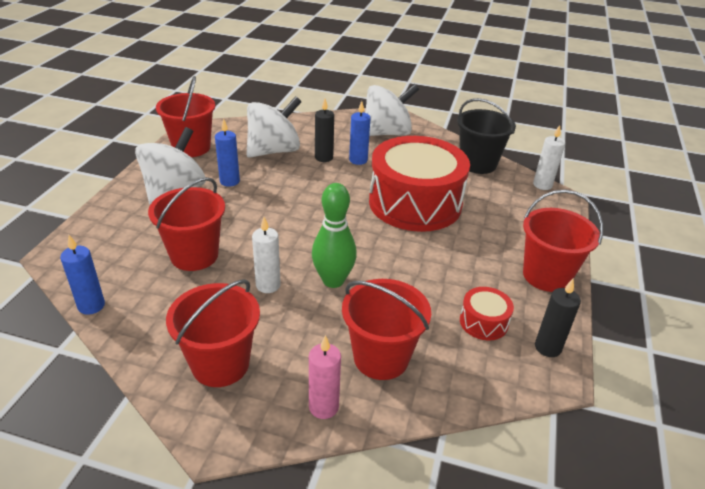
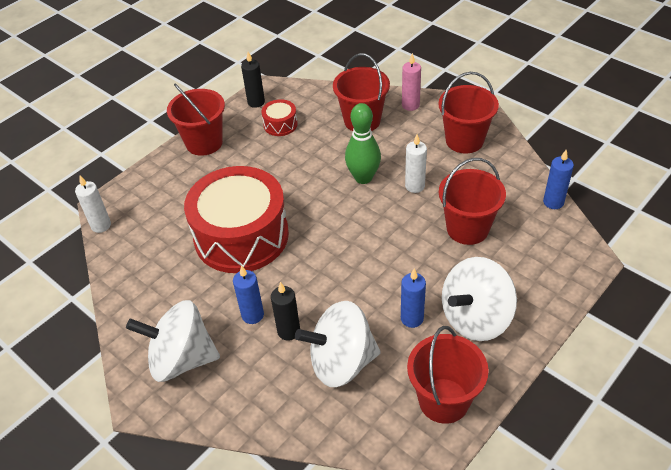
camera: 150 degrees left, 10 degrees up
black bucket [457,98,516,174] -> none

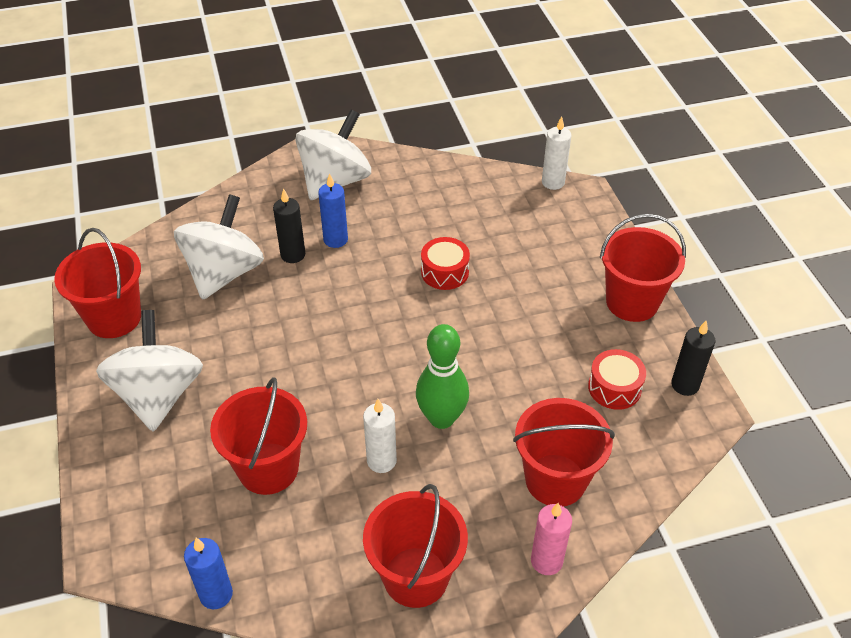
camera: 120 degrees right, 0 degrees up
red drum [184,166,289,273] -> red drum [421,237,470,290], size x0.41
blue candle [401,269,426,328] -> none

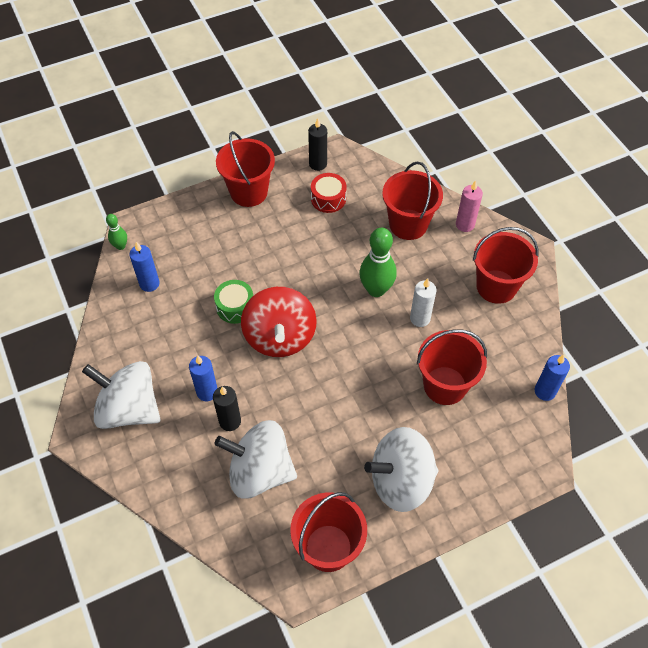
camera: 100 degrees left, 10 degrees up
red drum [421,237,470,290] -> green drum [214,280,253,324]
white candle [542,116,572,190] -> green bowling pin [106,214,127,250]
none -> blue candle [129,242,160,292]
none -> red spinning top [241,287,317,357]

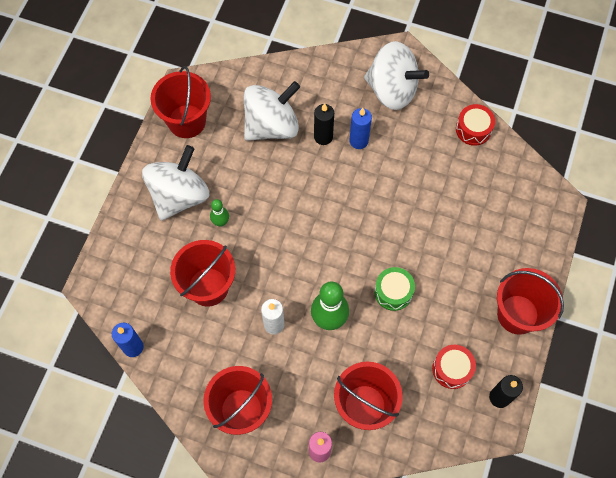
camera: 135 degrees right, 10 degrees up
white spinning top [82,361,161,429] -> white spinning top turned 45 degrees clockwise [364,41,429,110]
green bowling pin [106,214,127,250] -> green bowling pin moved to [210,199,229,227]
blue candle [129,242,160,292] -> none
green drum [214,280,253,324] -> green drum moved to [374,267,415,311]
red spinning top [241,287,317,357] -> none
none -> red drum [456,104,495,146]

